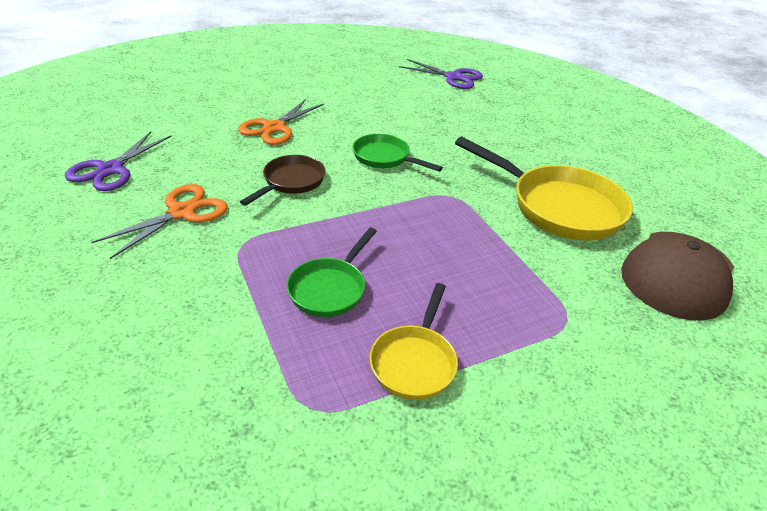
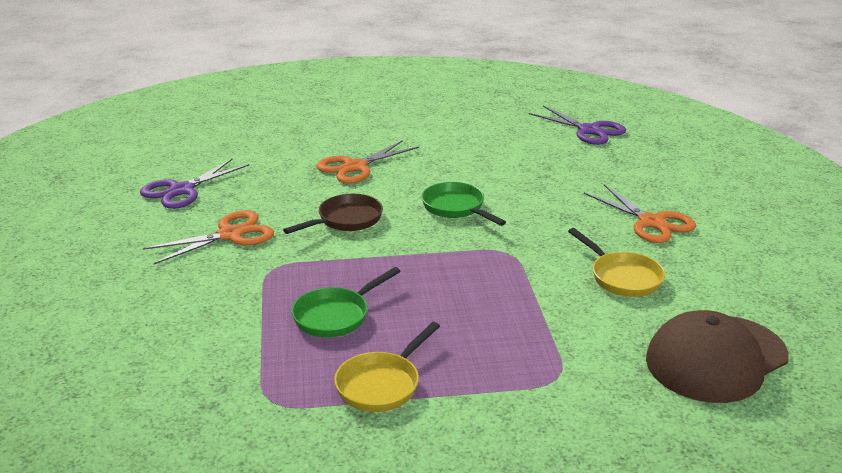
camera: 20 degrees right, 10 degrees down
yellow pan [455,137,633,241] -> yellow pan [568,228,665,297], size x0.56
none -> orange scissors [584,184,696,243]

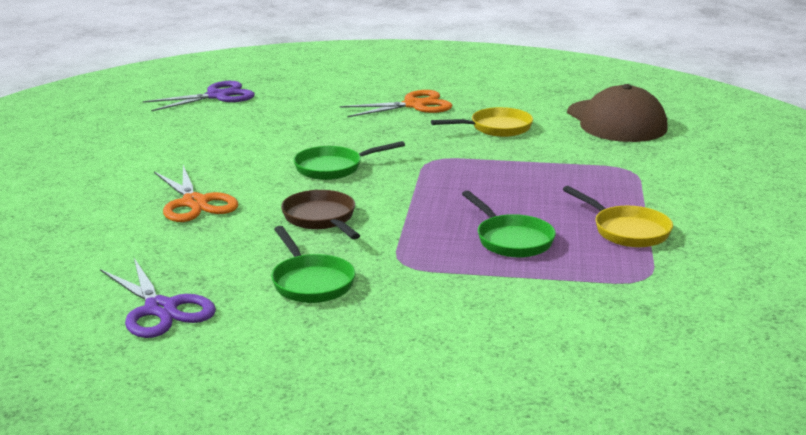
camera: 75 degrees left, 5 degrees down
orange scissors [143,210,274,264] -> green pan [271,226,355,303]

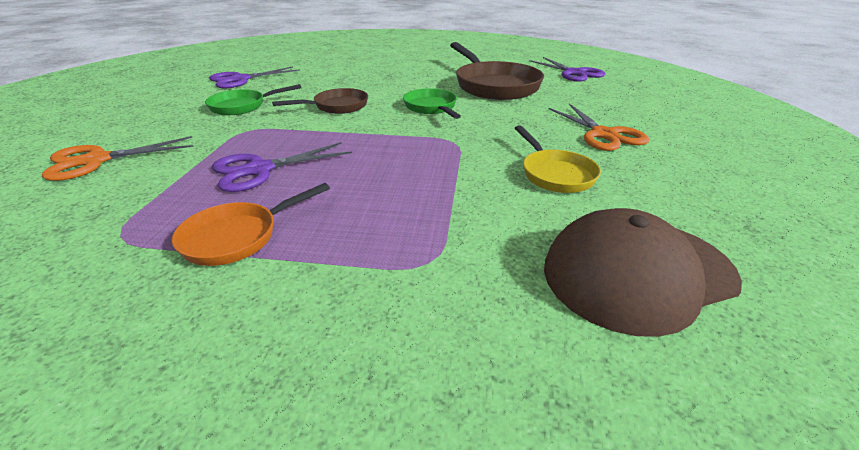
camera: 90 degrees right, 10 degrees up
orange scissors [154,165,238,222] -> orange scissors moved to [42,136,194,181]
green pan [462,191,556,258] -> purple scissors [212,142,352,192]
yellow pan [563,186,673,247] -> orange pan [172,183,330,266]
none -> brown pan [450,42,544,100]

